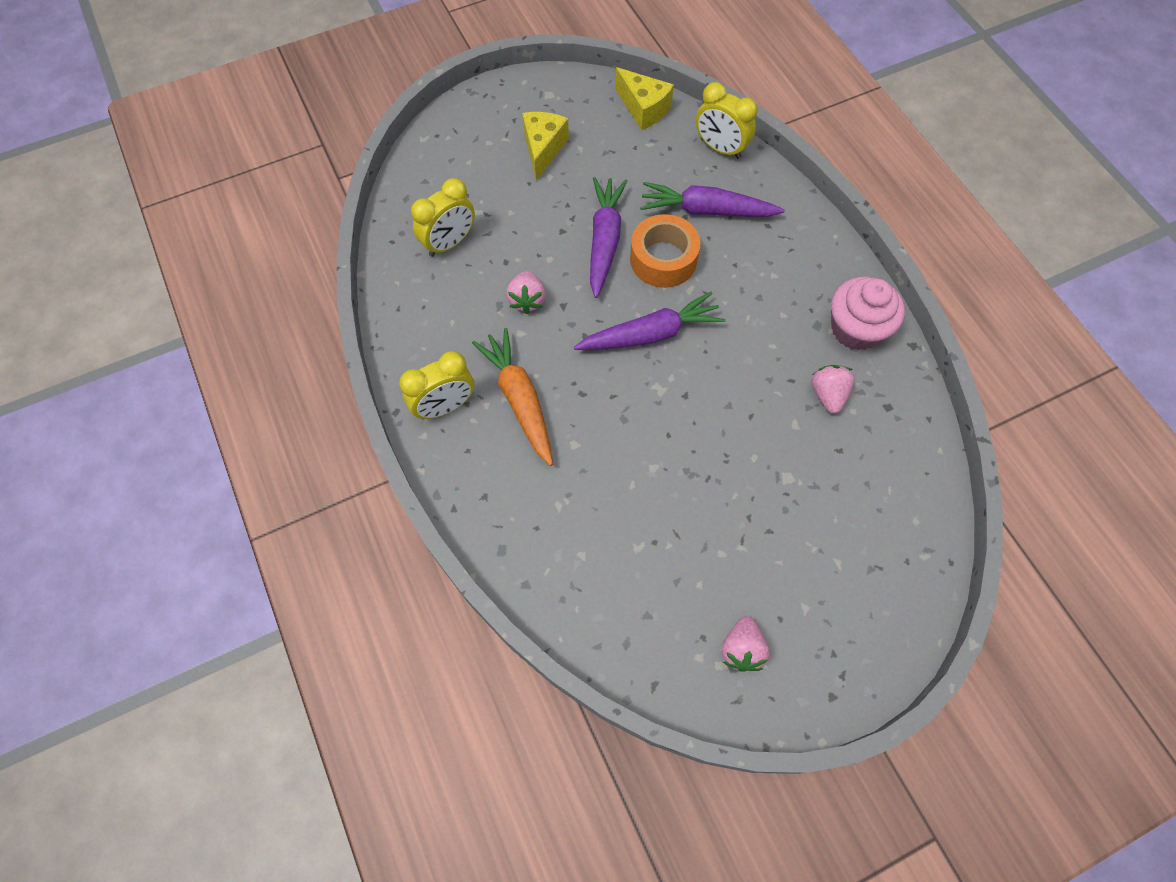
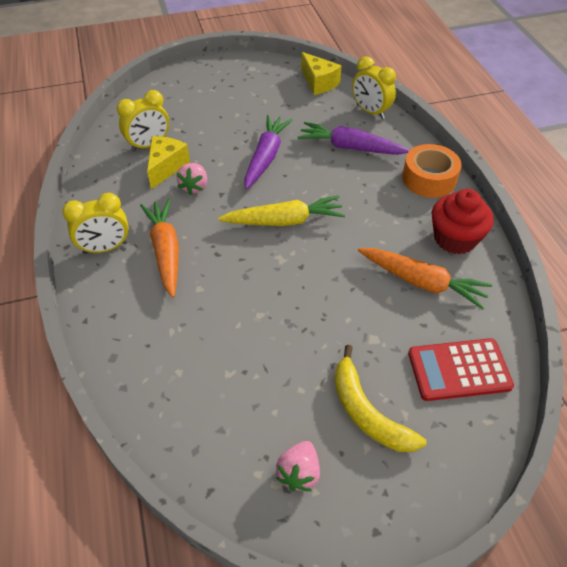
camera: 10 degrees right, 15 degrees down
yellow cheese [522,112,569,181] -> yellow cheese moved to [147,136,190,189]
purple carrot [574,292,725,350] -> yellow carrot [218,195,345,226]
orange tape [630,214,700,288] -> orange tape moved to [402,144,462,198]
pink strawberry [811,365,855,414] -> orange carrot [358,248,492,309]
pink cupcake [831,277,905,350] -> red cupcake [432,189,494,254]
none -> yellow banana [334,345,426,452]
none -> red calculator [408,338,514,401]

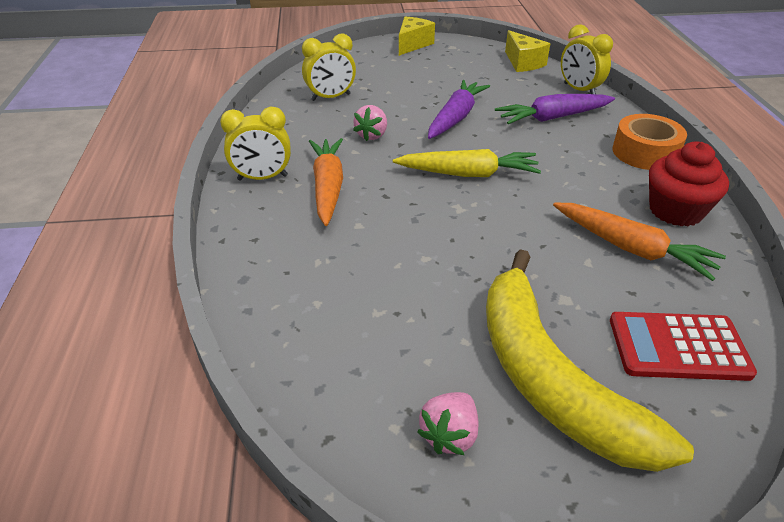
camera: 10 degrees right, 10 degrees down
yellow cheese [147,136,190,189] -> yellow cheese moved to [399,17,435,56]
purple carrot [298,122,410,155] -> purple carrot turned 45 degrees counterclockwise [495,94,615,124]
yellow banana [334,345,426,452] -> yellow banana [486,249,694,472], size x1.65

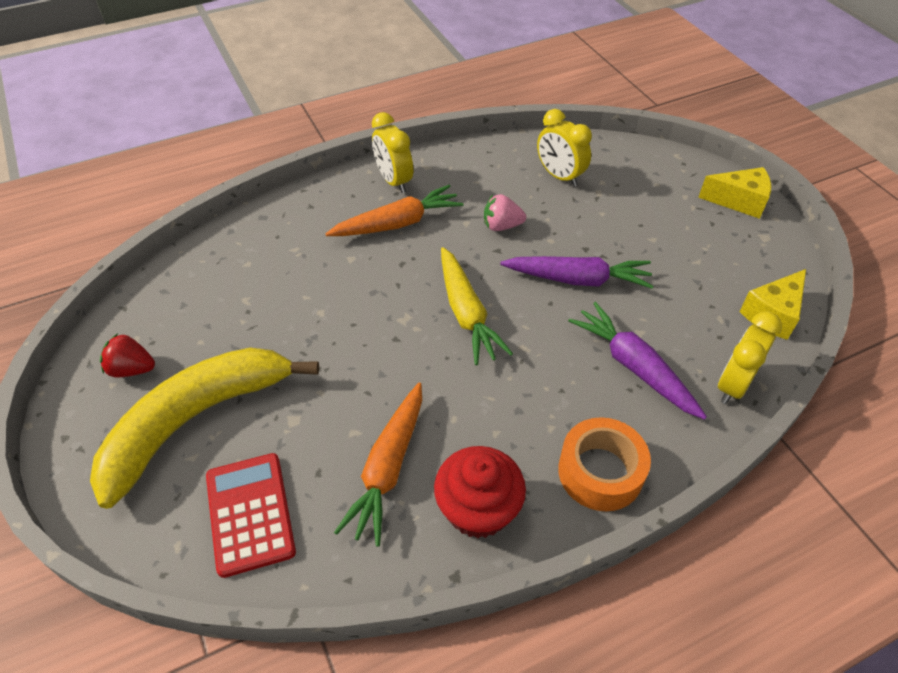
camera: 70 degrees right, 10 degrees up
pink strawberry [417,392,478,455] -> red strawberry [100,333,155,378]

